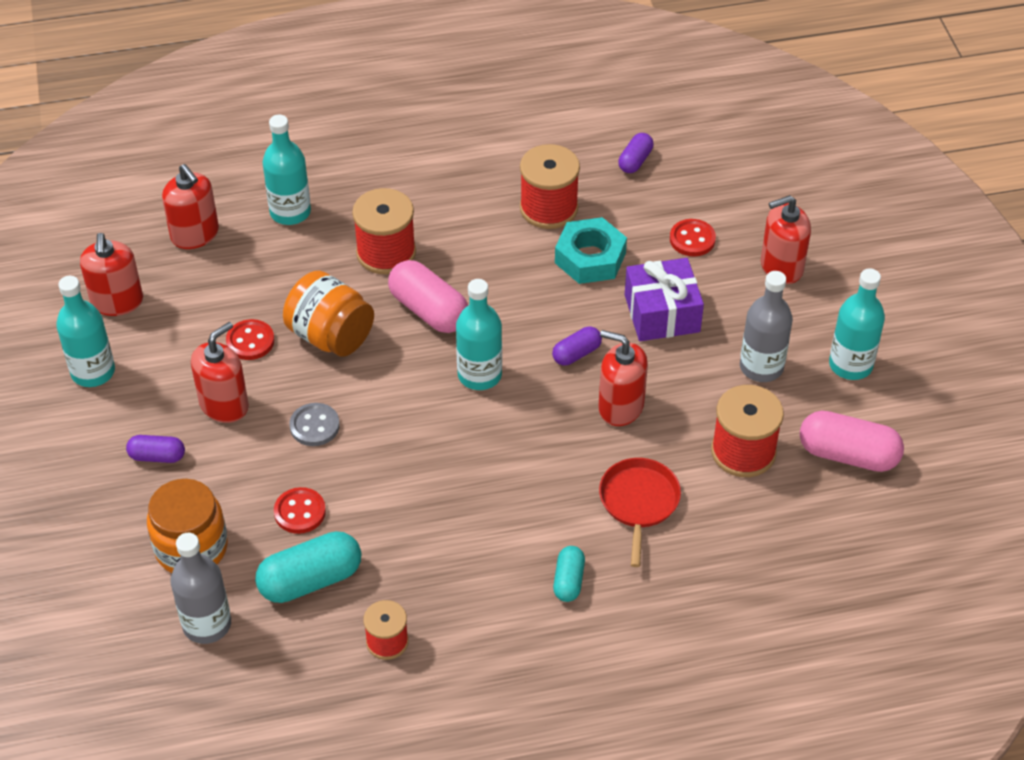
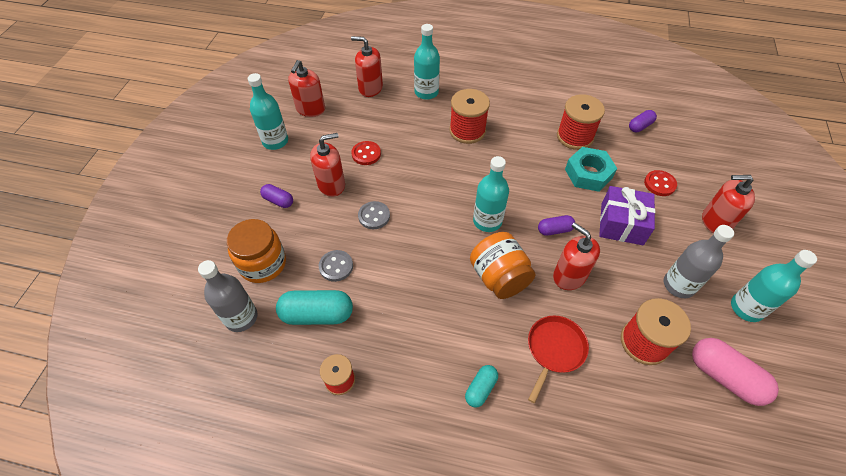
camera: 25 degrees right, 5 degrees up
red soap dispenser [162,164,219,249] -> red soap dispenser turned 120 degrees clockwise [351,36,383,97]
red button [274,487,326,534] -> grey button [319,250,353,282]
orange jar [283,271,374,357] -> orange jar moved to [470,232,535,299]
pink capsule [388,260,468,333] -> none

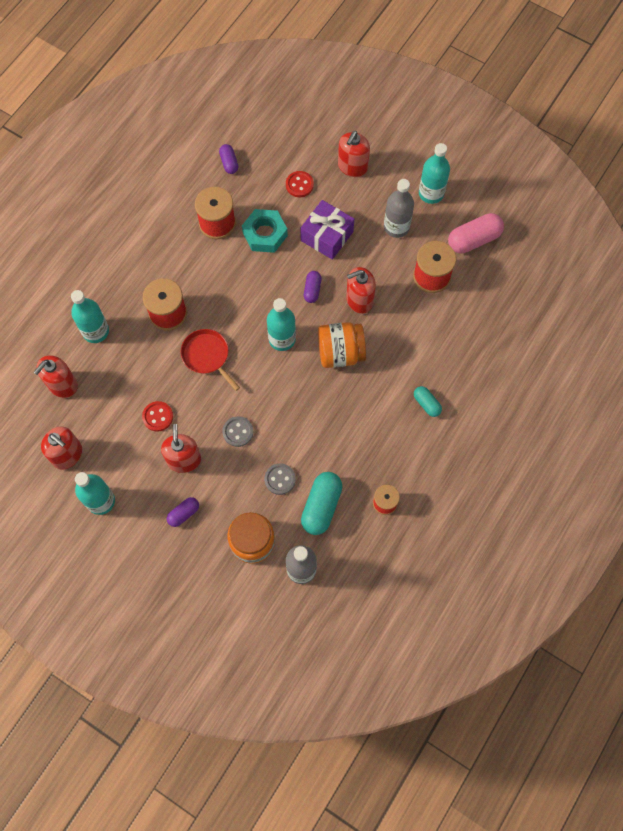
camera: 70 degrees left, 15 degrees up
red pan [528,316,589,403] -> red pan moved to [181,329,240,391]

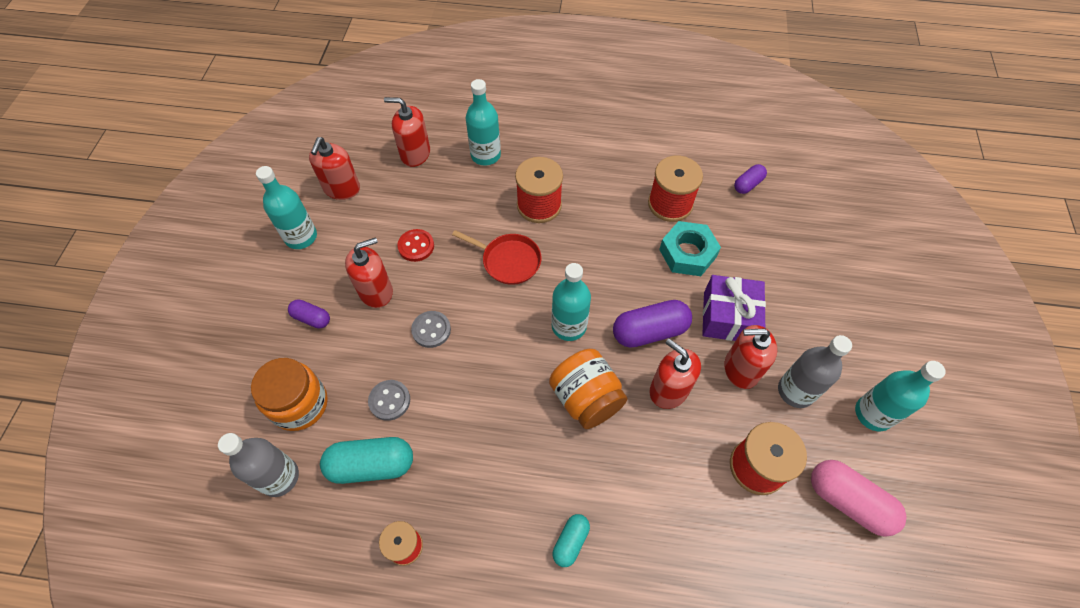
camera: 65 degrees right, 10 degrees down
red pan [181,329,240,391] -> red pan turned 90 degrees clockwise [452,230,541,285]
red button [286,171,314,197] -> none
purple capsule [304,271,321,303] -> purple capsule [613,300,692,348], size x1.78
red soap dispenser [338,131,370,177] -> red soap dispenser moved to [724,325,777,389]

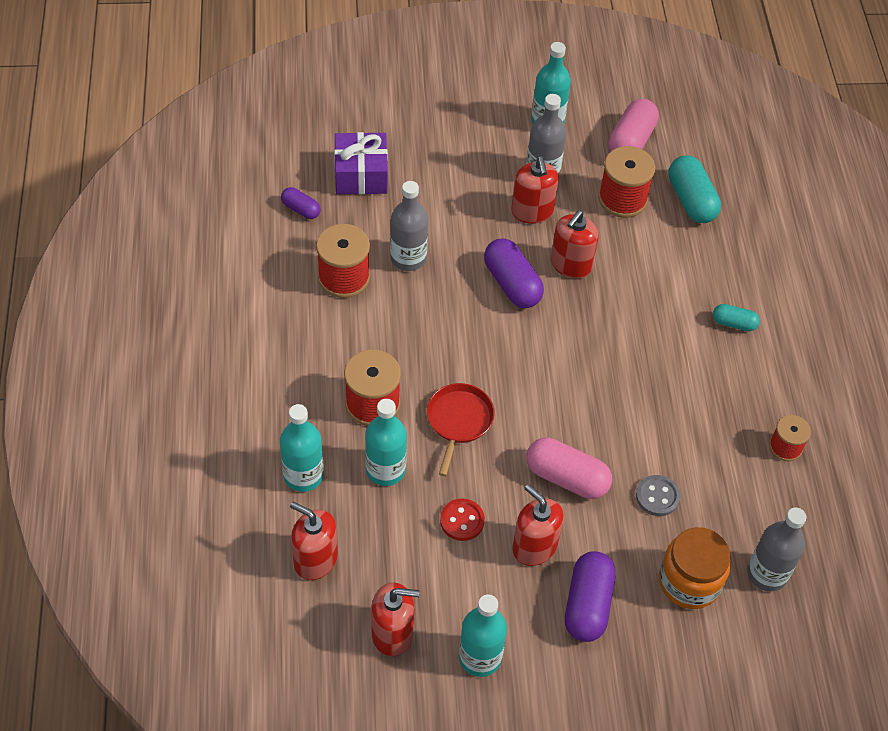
camera: 105 degrees left, 5 degrees down
purple capsule [288,299,330,328] -> purple capsule [565,551,616,642], size x1.78
turquoise capsule [320,437,413,484] -> turquoise capsule moved to [668,155,721,223]
red soap dispenser [384,97,430,167] -> red soap dispenser turned 120 degrees clockwise [290,502,338,580]
grey button [411,311,451,348] -> pink capsule [526,437,612,499]
orange jar [549,349,627,429] -> none
turquoise bottle [551,263,591,341] -> turquoise bottle moved to [365,399,407,486]
turquoise nut [659,221,721,276] -> grey bottle [390,181,428,271]
purple gift [702,275,766,341] -> purple gift moved to [334,132,388,195]

